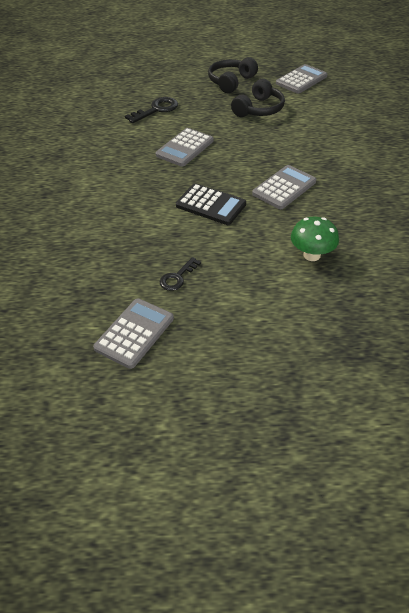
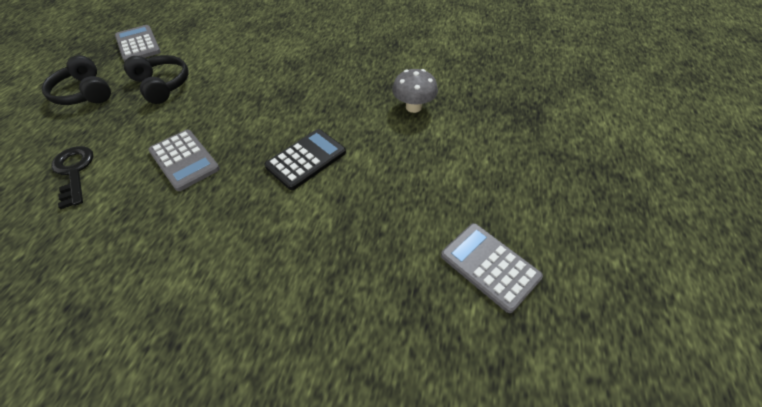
camera: 75 degrees left, 5 degrees up
black key [160,257,201,291] -> none
grey calculator [252,165,316,209] -> none
green mushroom [291,217,339,261] -> grey mushroom [392,69,438,113]

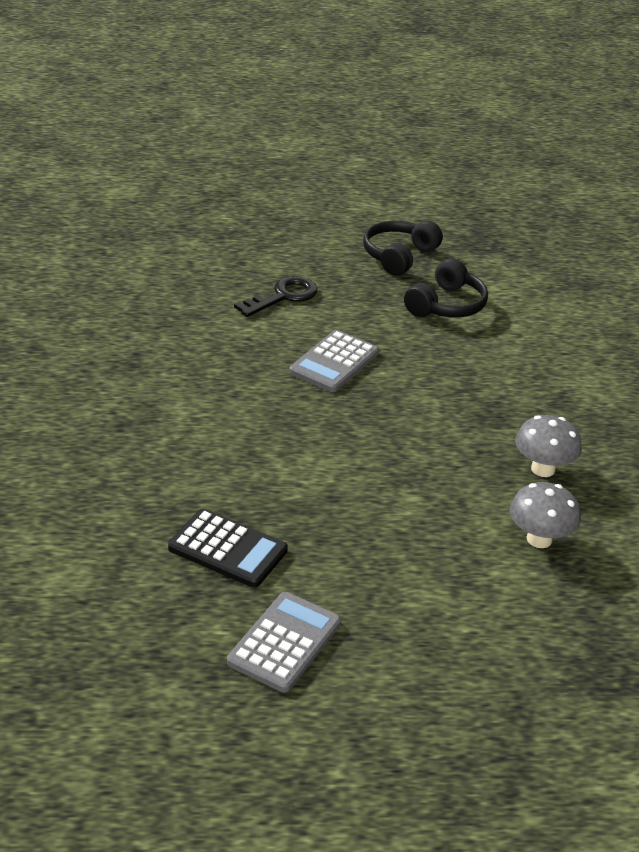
camera: 70 degrees right, 15 degrees down
grey calculator [115,25,161,62] -> none
black calculator [265,129,346,190] -> black calculator moved to [168,509,288,588]
none -> grey mushroom [515,415,582,477]

